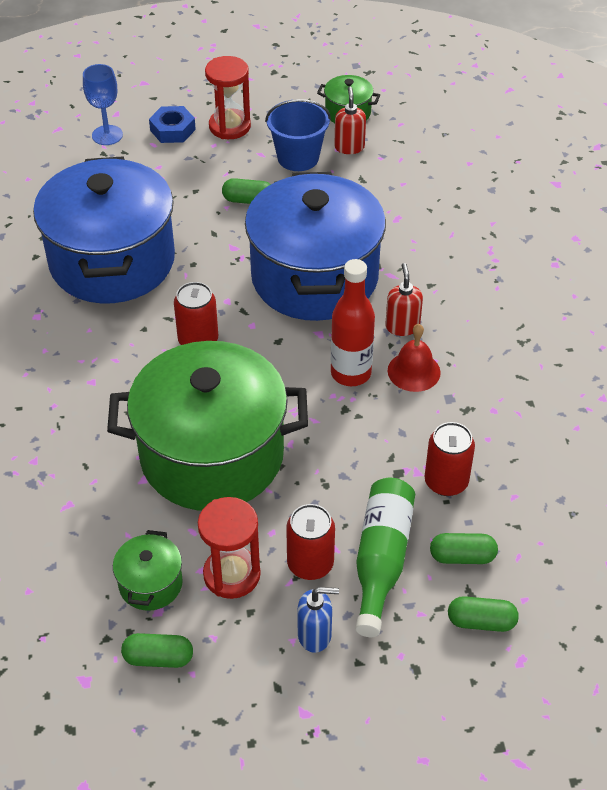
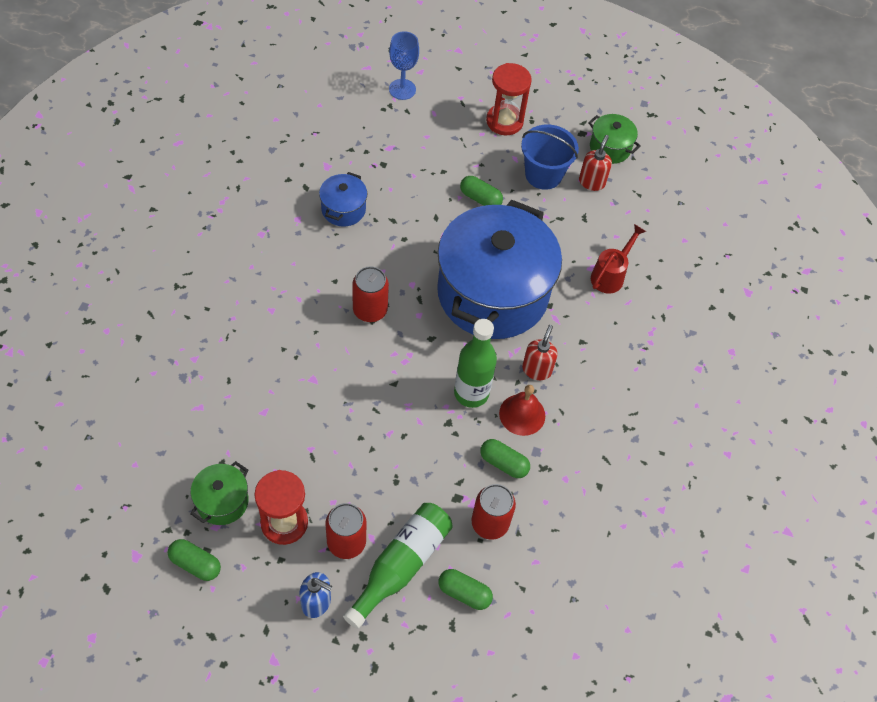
camera: 20 degrees right, 10 degrees up
blue pot [33,156,175,303] -> blue pot [319,172,367,227], size x0.41
green pot [107,341,308,511] -> none
blue nut [149,106,196,143] -> none
red bottle [331,259,375,386] -> green bottle [454,319,497,408]
green capsule [448,596,519,632] -> green capsule moved to [480,439,530,478]
none -> red watering can [591,224,646,294]

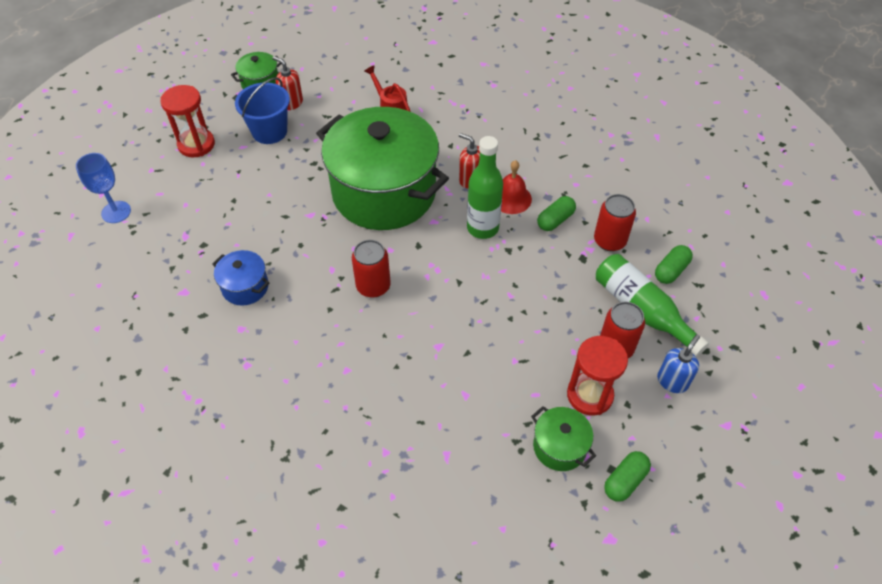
camera: 70 degrees left, 5 degrees down
blue pot [437,200,562,339] -> green pot [316,107,449,230]
green capsule [460,176,503,206] -> none

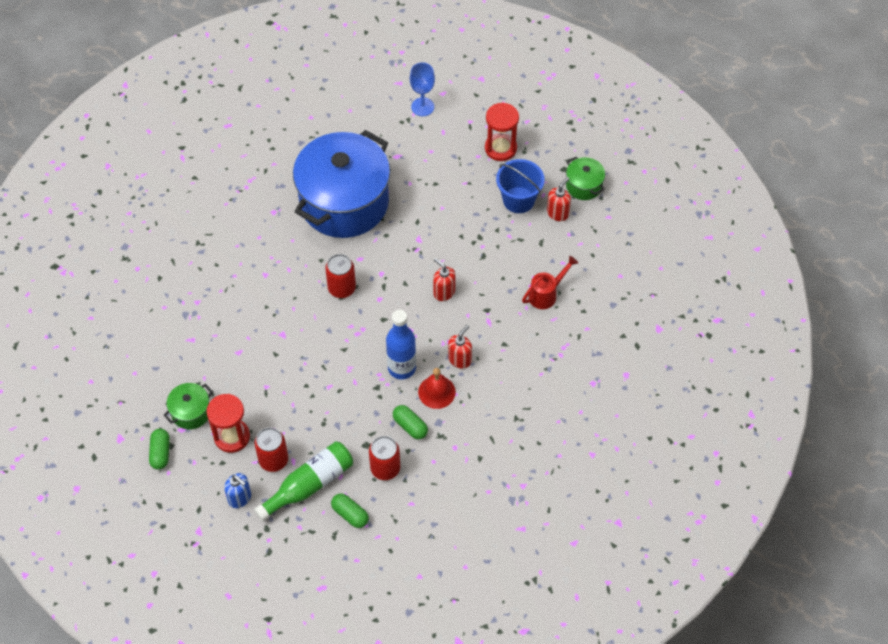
camera: 90 degrees right, 5 degrees up
blue pot [212,250,269,306] -> blue pot [293,130,390,238], size x2.43
green pot [316,107,449,230] -> red soap dispenser [433,258,456,301]
green bottle [467,136,503,239] -> blue bottle [386,310,416,379]
green capsule [604,451,651,502] -> green capsule turned 45 degrees clockwise [149,429,170,470]

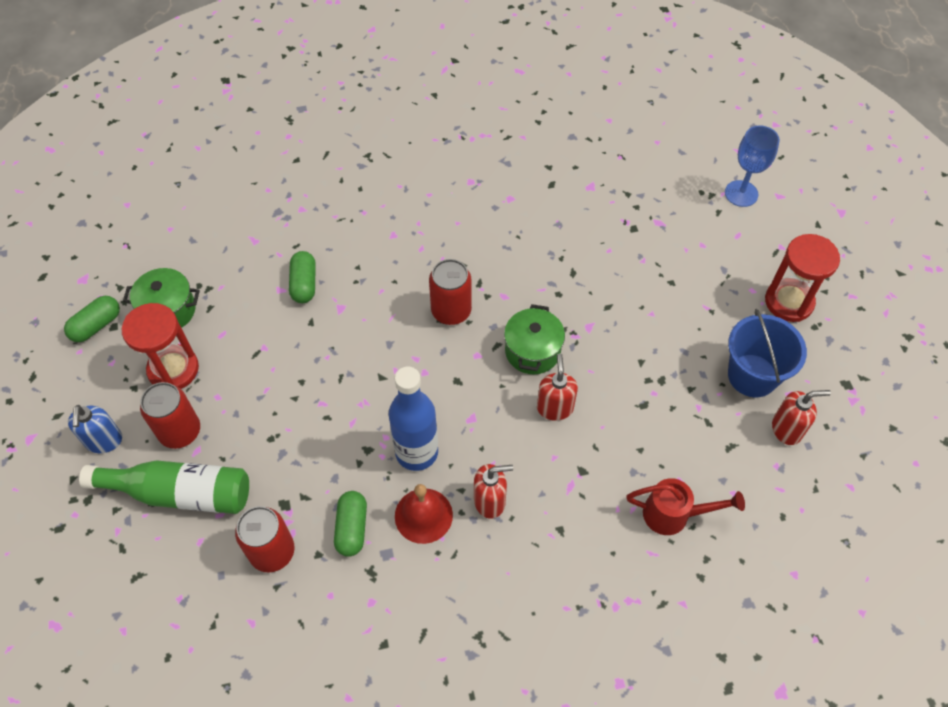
camera: 45 degrees right, 0 degrees up
blue pot [293,130,390,238] -> none
green capsule [331,493,369,528] -> green capsule moved to [289,251,316,303]
green pot [566,156,605,200] -> green pot moved to [504,304,565,375]

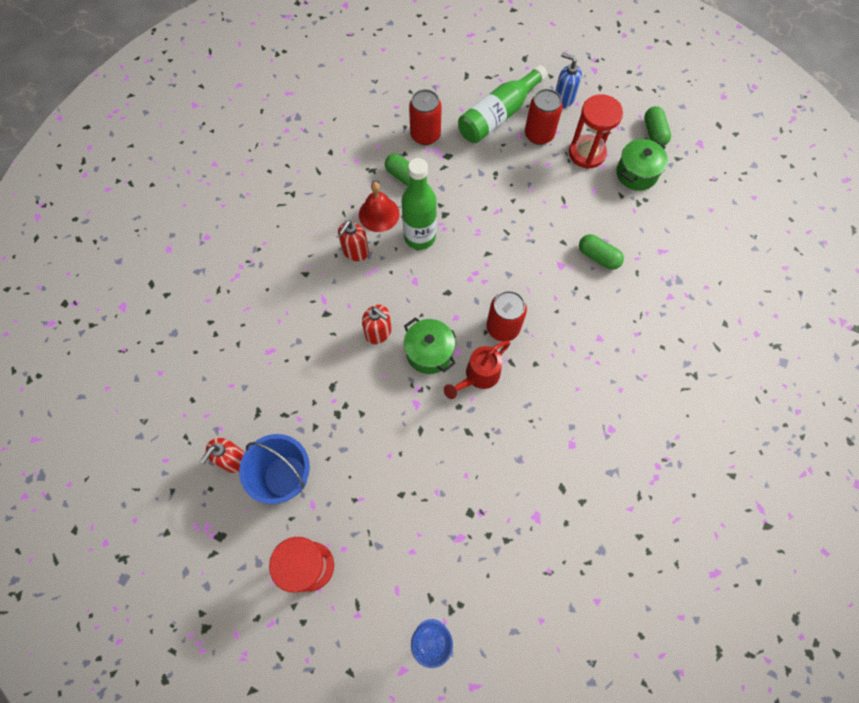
camera: 130 degrees right, 10 degrees up
blue bottle [388,366,438,471] -> green bottle [401,158,437,250]
red watering can [626,478,745,535] -> red watering can moved to [444,341,510,399]

